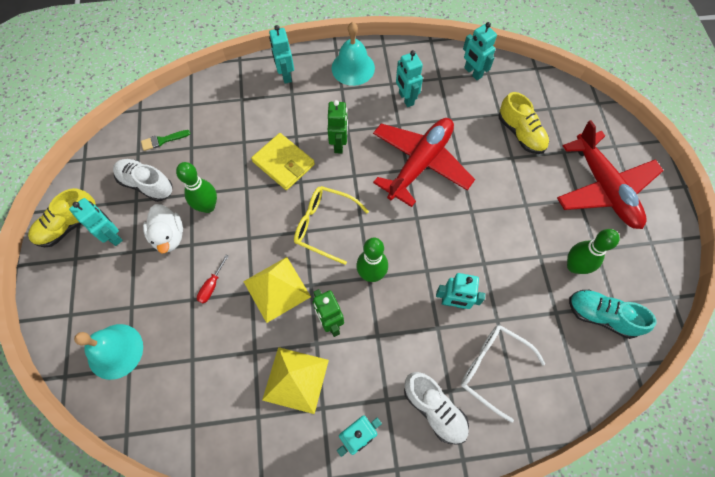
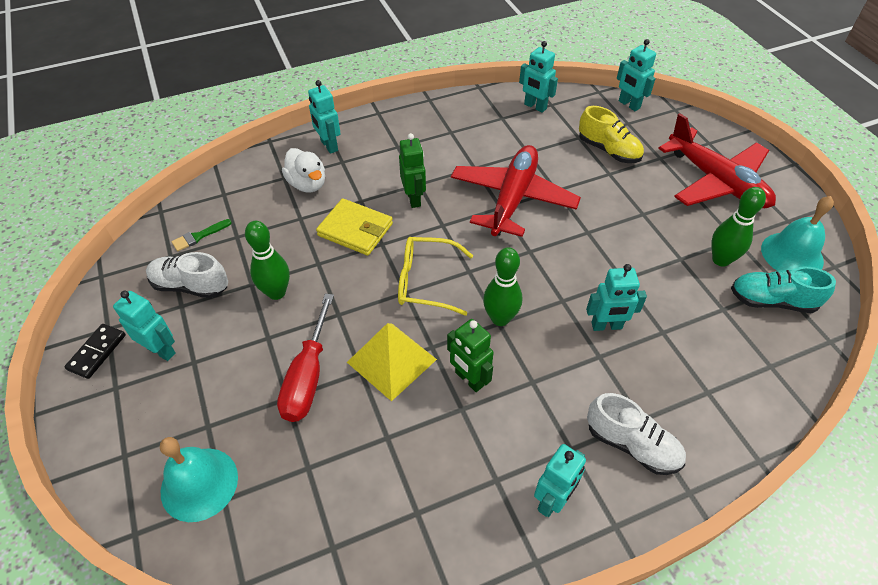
camera: 15 degrees left, 15 degrees down
yellow shoe [28,188,96,247] -> black domino [64,324,126,379]
white duck [143,204,183,253] -> white duck moved to [282,148,325,192]
red screwdriver [197,255,229,304] -> red screwdriver [277,293,334,422], size x2.10
yellow pyramid [262,347,329,414] -> none
turquoise bell [332,22,375,86] -> turquoise bell moved to [761,196,834,271]
turquoise robot [396,50,423,107] -> turquoise robot moved to [617,39,656,111]
white glasses [461,325,545,423] -> none

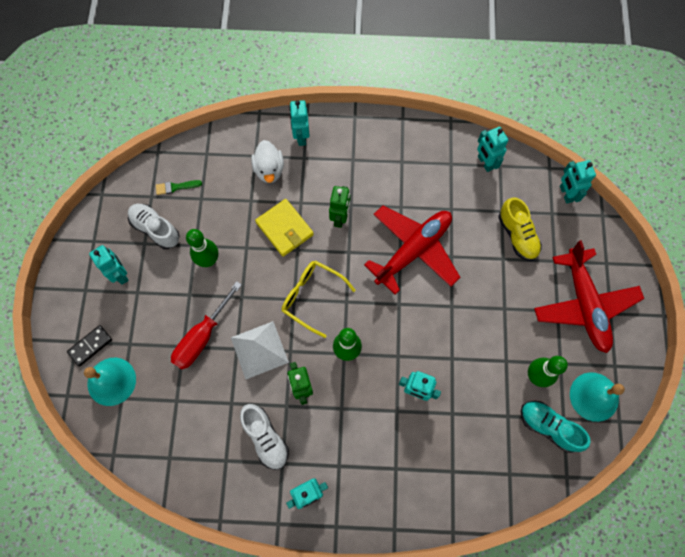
camera: 25 degrees right, 20 degrees up
black domino [64,324,126,379] -> black domino moved to [67,325,112,367]
yellow pyramid [347,323,437,401] -> white pyramid [231,321,289,379]
white shoe [587,393,686,475] -> white shoe moved to [240,404,289,470]

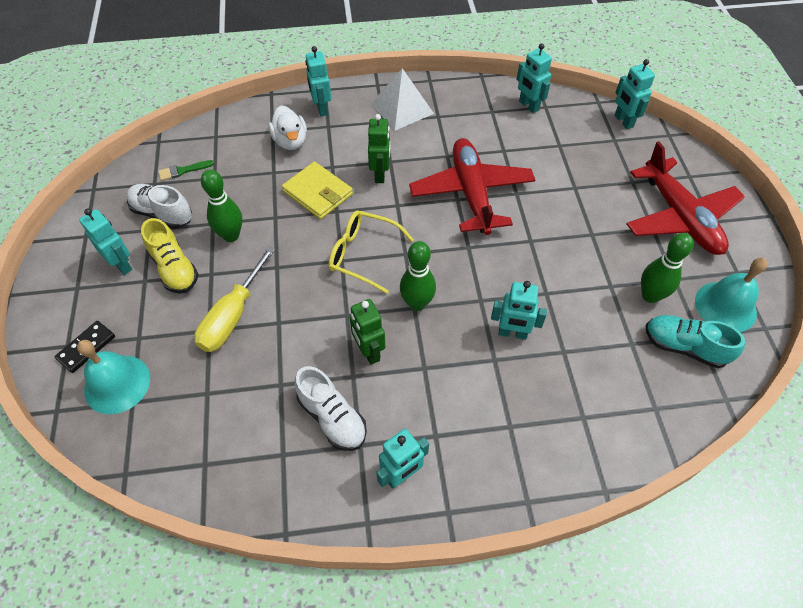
camera: 10 degrees left, 15 degrees down
red screwdriver [171,281,242,370] -> yellow screwdriver [194,246,275,352]
white pyramid [231,321,289,379] -> white pyramid moved to [371,68,434,131]
red plane [364,206,461,295] -> red plane turned 45 degrees counterclockwise [409,138,535,235]
yellow shoe [498,197,542,261] -> yellow shoe moved to [141,218,199,294]

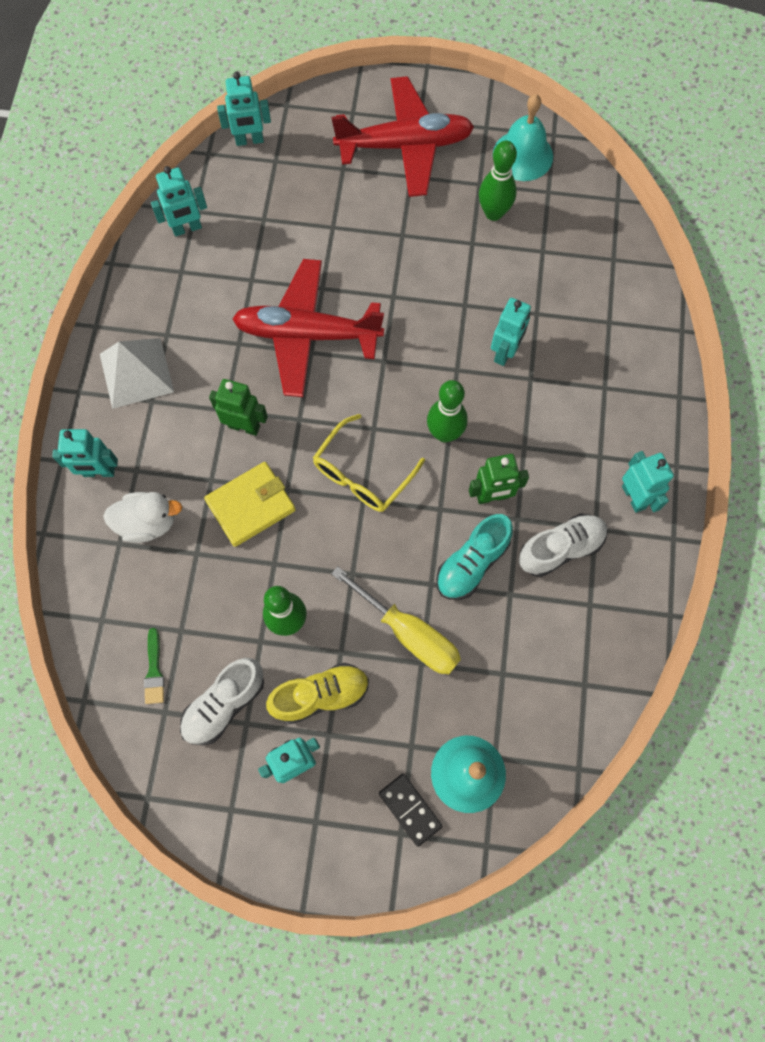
camera: 75 degrees left, 15 degrees up
turquoise shoe [646,315,745,368] -> turquoise shoe moved to [436,514,513,600]

